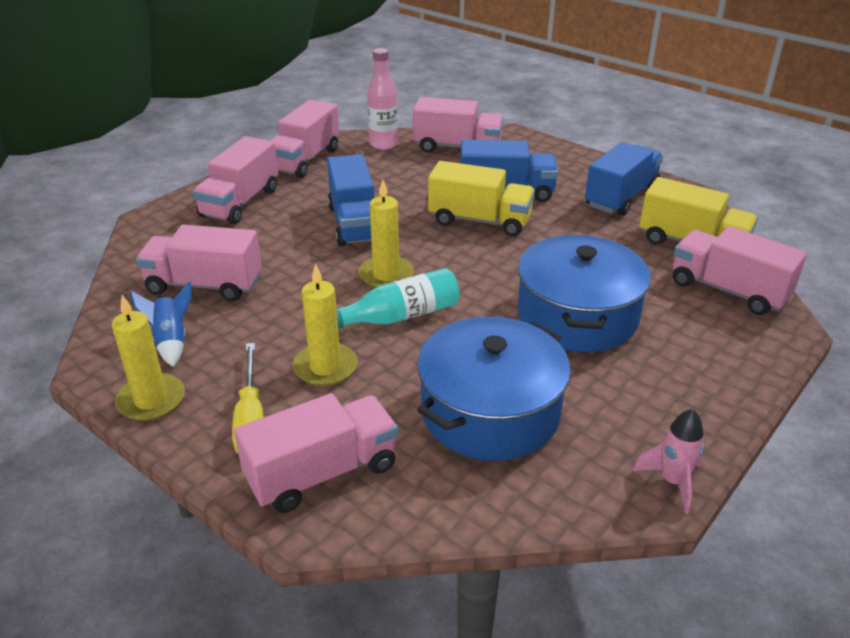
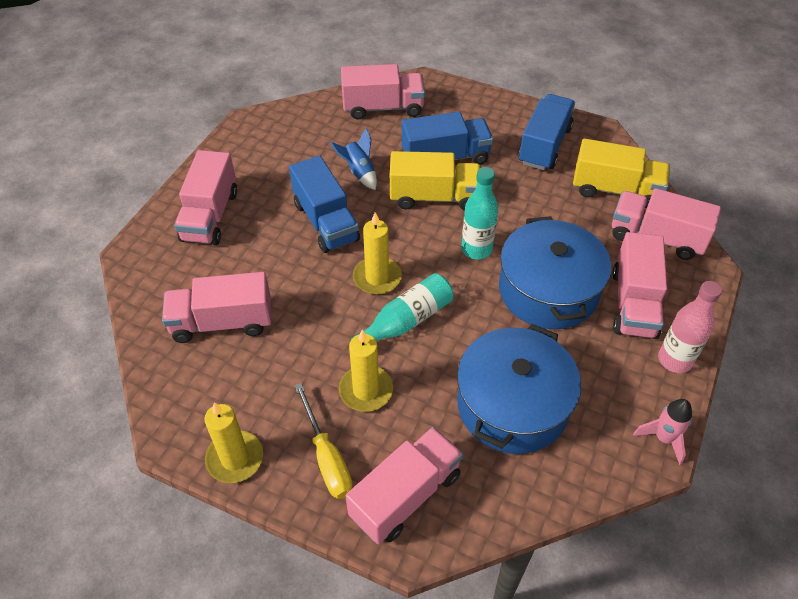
camera: 15 degrees left, 15 degrees up
blue rocket [130,282,191,367] -> blue rocket moved to [330,128,377,190]
pink truck [270,99,339,178] -> pink truck moved to [613,232,667,339]
pink bottle [367,48,398,150] -> pink bottle moved to [658,281,722,373]
none -> turquoise bottle [461,167,498,260]

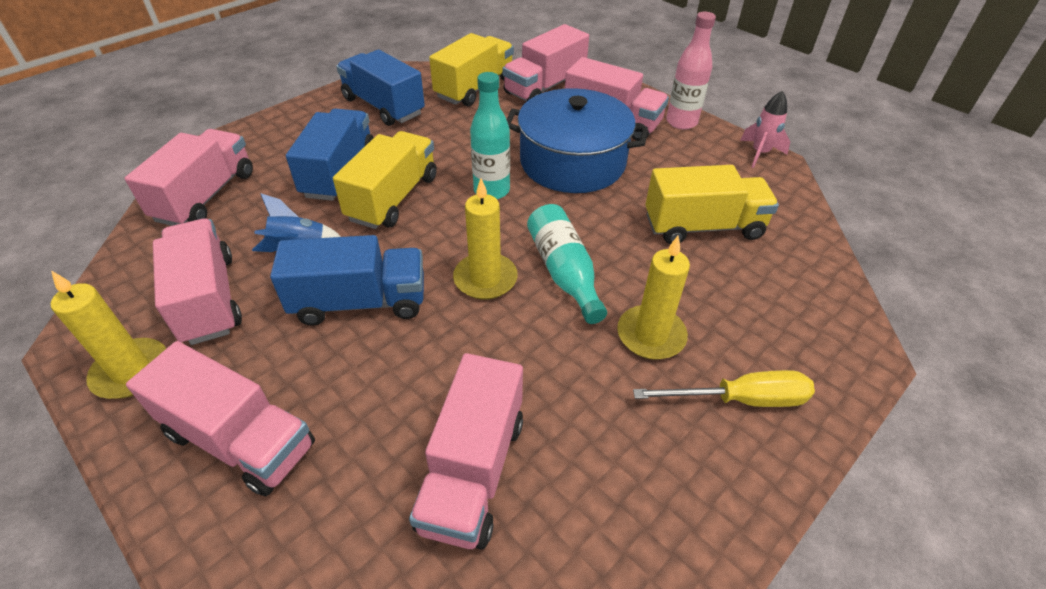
camera: 70 degrees left, 5 degrees down
yellow candle [204,402,263,483] -> yellow candle moved to [51,271,166,399]
pink truck [346,427,463,544] -> pink truck moved to [153,218,242,345]
blue pot [457,324,581,454] -> yellow truck [645,165,779,244]

